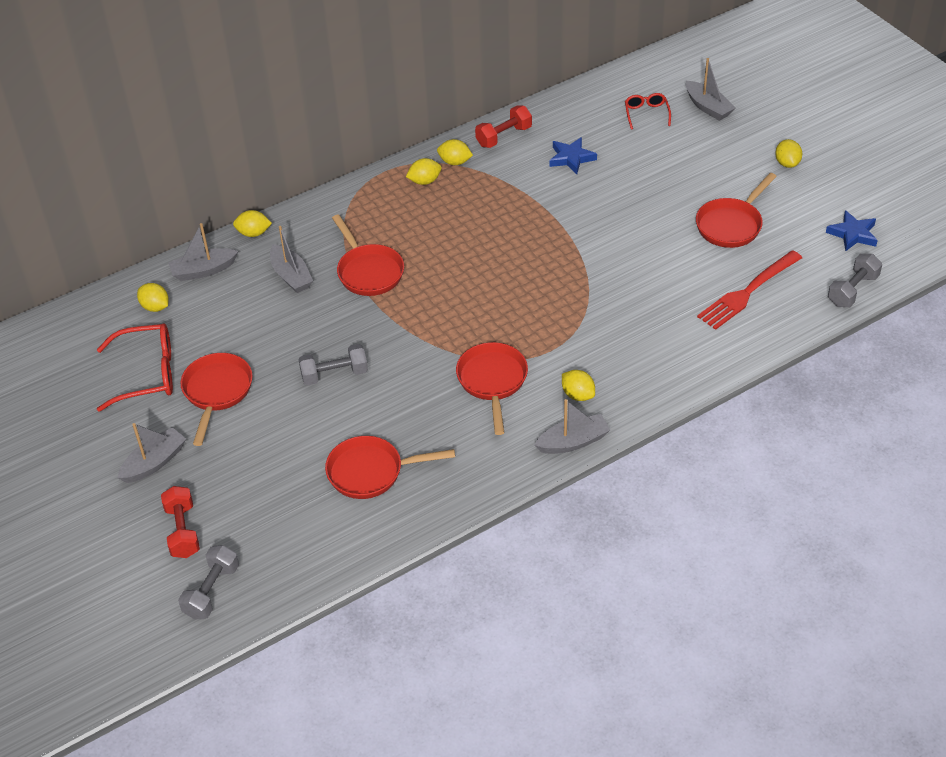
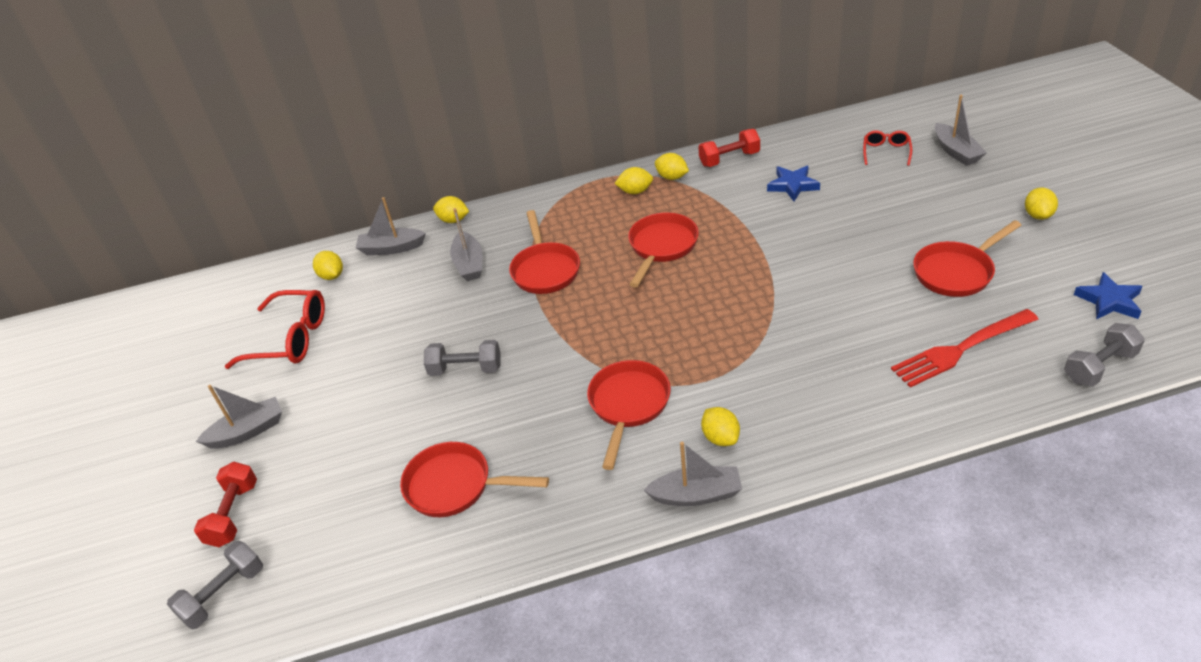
camera: 20 degrees right, 5 degrees down
red pan [181,353,253,446] -> red pan moved to [628,212,699,288]

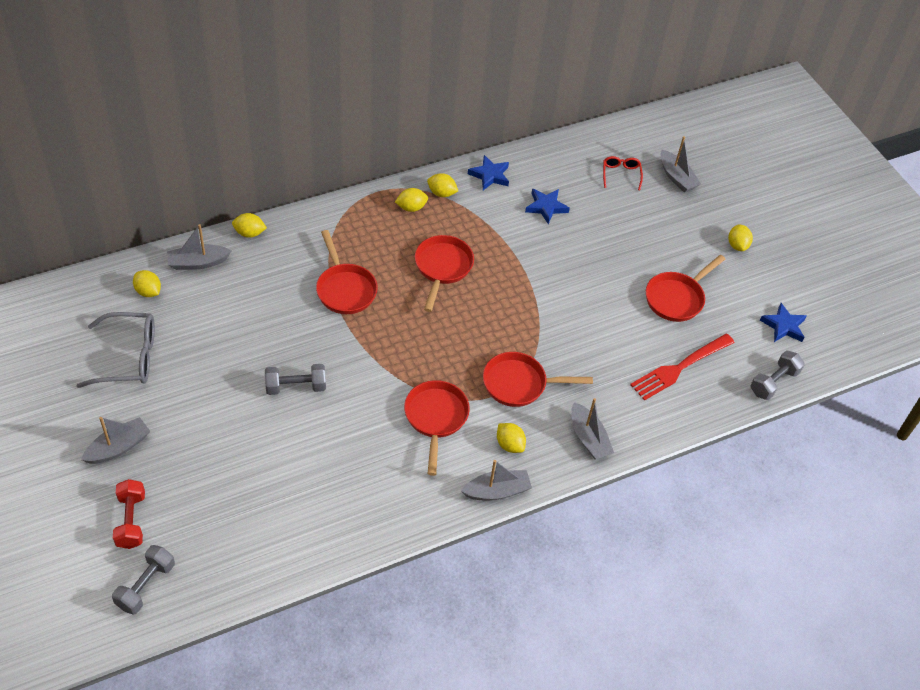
camera: 20 degrees left, 10 degrees up
red glasses [225,290,325,369] -> grey glasses [77,312,155,388]
red pan [400,442,549,517] -> red pan moved to [483,352,593,407]
grey boat [450,208,482,281] -> grey boat moved to [571,398,614,460]
red dumbbell [698,129,760,167] -> blue star [468,155,509,190]

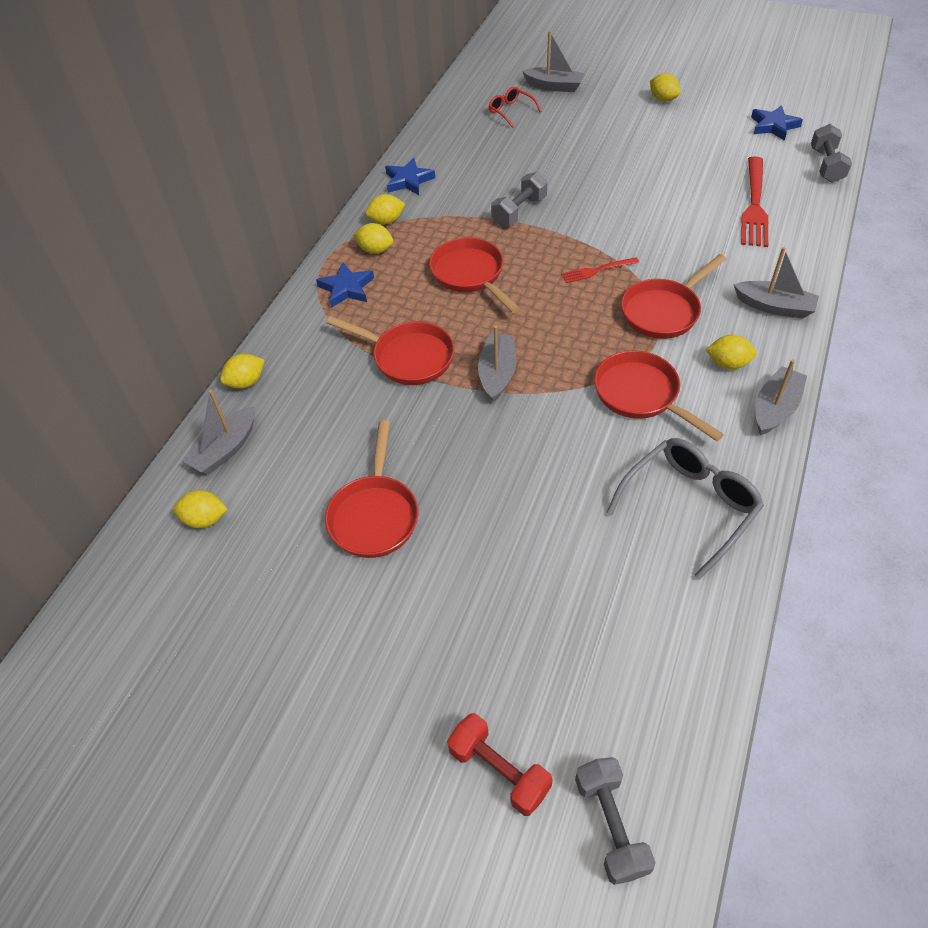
camera: 35 degrees left, 0 degrees up
grey glasses [77,312,155,388] -> grey glasses moved to [606,438,764,580]
grey boat [81,417,150,464] -> grey boat moved to [478,325,516,402]
grey dumbbell [265,364,326,395] -> grey dumbbell moved to [491,172,547,226]
yellow lemon [395,188,428,212] -> yellow lemon turned 75 degrees clockwise [353,223,393,254]
blue star [525,189,570,224] -> blue star moved to [316,262,374,308]
red pan [646,255,725,322] -> red pan moved to [325,420,419,558]
none -> red fork [561,257,639,283]

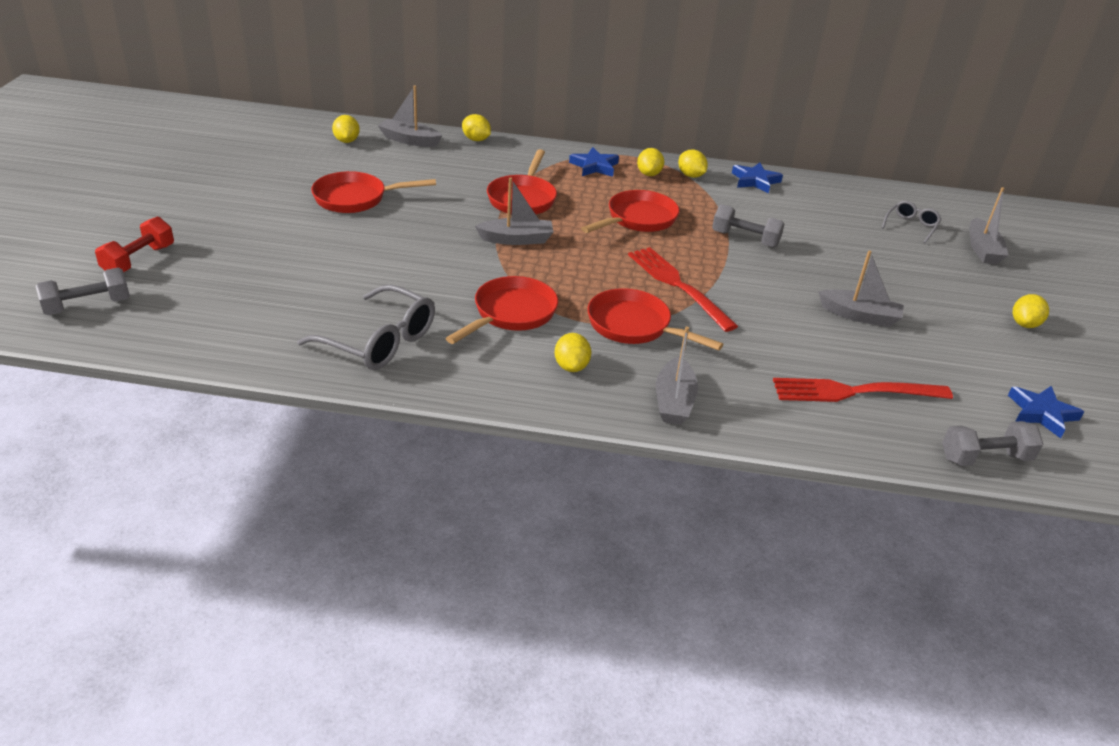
camera: 70 degrees right, 15 degrees down
red glasses [489,87,541,128] -> grey glasses [882,201,942,243]
red fork [561,257,639,283] -> red fork [628,247,738,332], size x1.86
grey boat [756,359,807,435] -> grey boat moved to [818,251,904,327]

